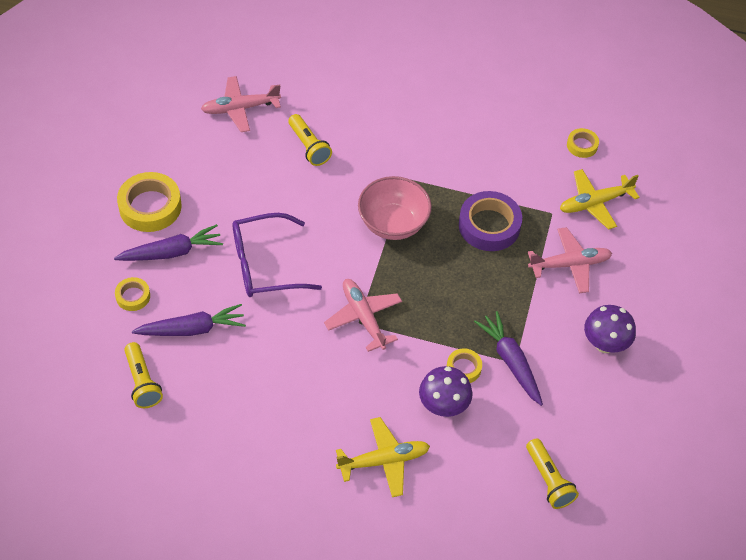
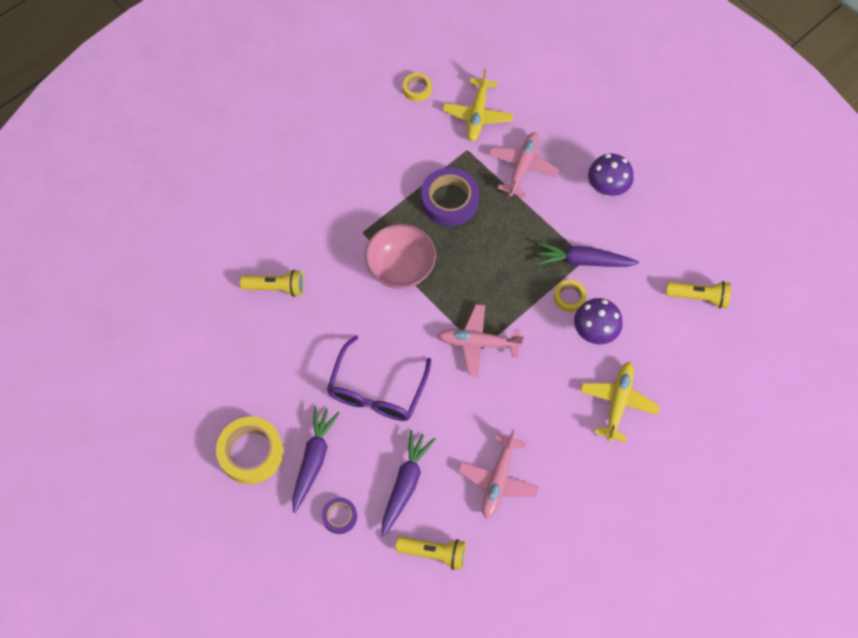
camera: 55 degrees left, 10 degrees up
yellow tape [115,277,150,311] -> purple tape [322,497,357,534]
pink plane [201,76,281,132] -> pink plane moved to [458,429,539,519]

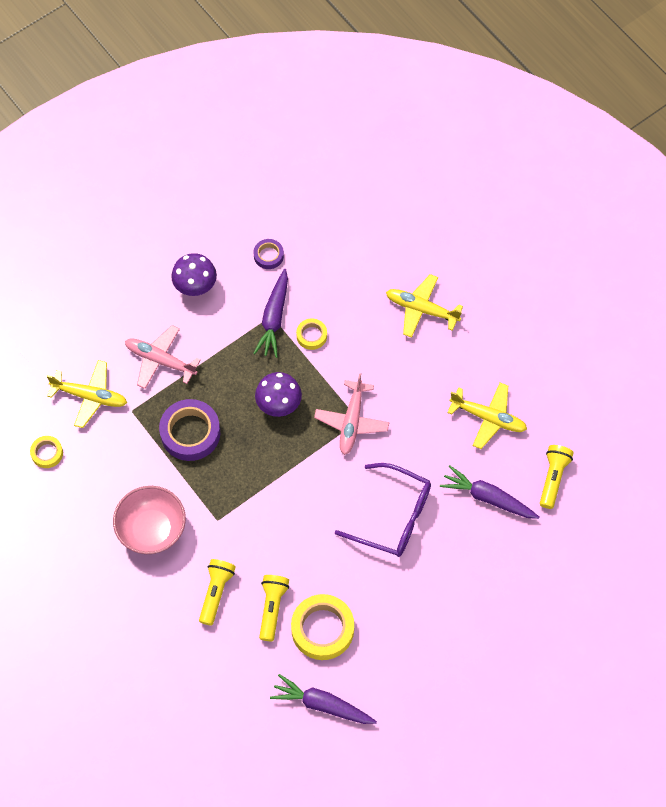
camera: 85 degrees left, 0 degrees up
yellow tape [216,417,284,484] -> yellow tape moved to [291,594,354,660]
purple carrot [292,406,340,513] -> purple carrot moved to [270,674,377,724]
purple tape [322,497,357,534] -> purple tape moved to [253,239,284,269]
pink bowl [365,224,436,289] -> pink bowl moved to [113,486,186,554]
pink plane [458,429,539,519] -> yellow plane [447,383,527,449]
purple mushroom [574,298,623,344] -> purple mushroom moved to [255,372,302,417]
yellow flashlight [666,281,731,308] -> yellow flashlight moved to [199,559,236,626]

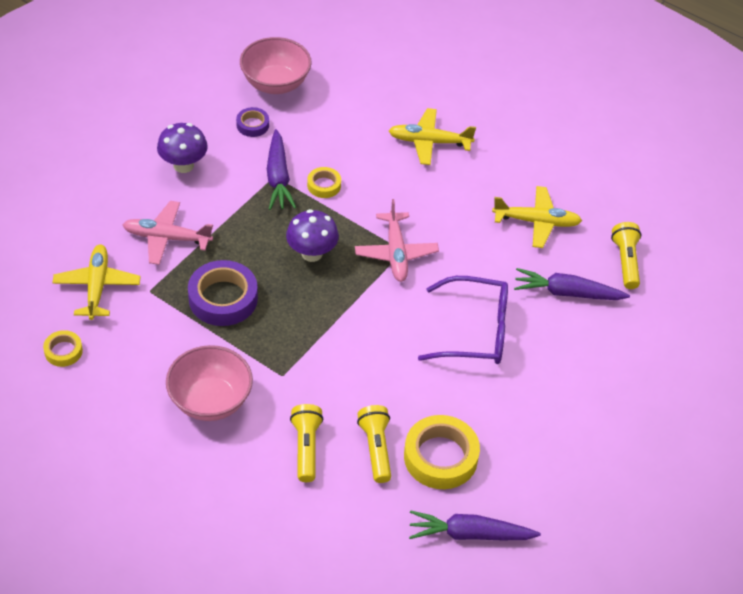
camera: 20 degrees left, 15 degrees down
yellow plane [47,360,127,428] -> yellow plane turned 90 degrees counterclockwise [52,244,141,320]
none -> pink bowl [240,37,312,94]

